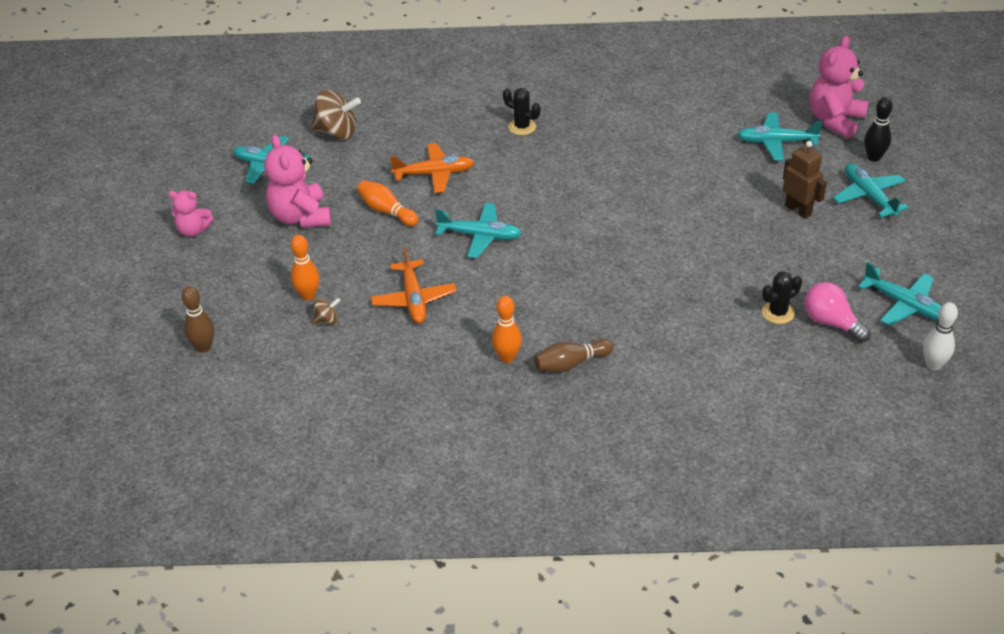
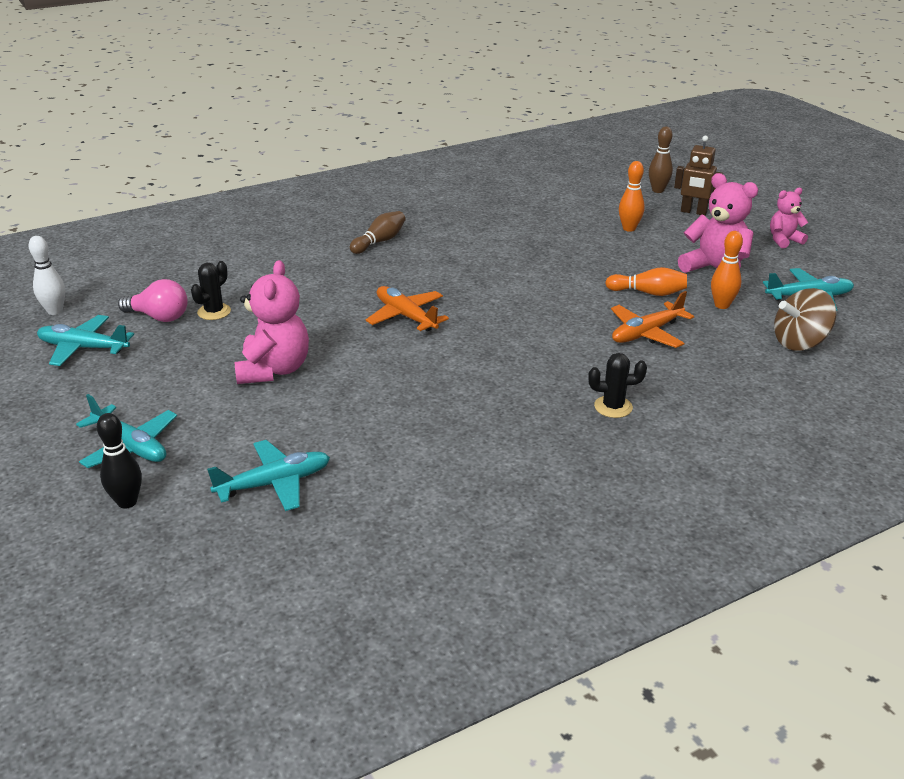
camera: 150 degrees right, 10 degrees down
brown spinning top [312,298,341,324] -> none
orange plane [371,247,457,324] -> orange plane moved to [366,286,449,331]
turquoise plane [435,203,522,258] -> none
orange bowling pin [492,296,522,363] -> orange bowling pin moved to [711,231,743,309]
brown robot [783,141,827,219] -> brown robot moved to [674,136,723,216]
pink teddy bear [810,36,869,139] -> pink teddy bear moved to [235,260,309,384]

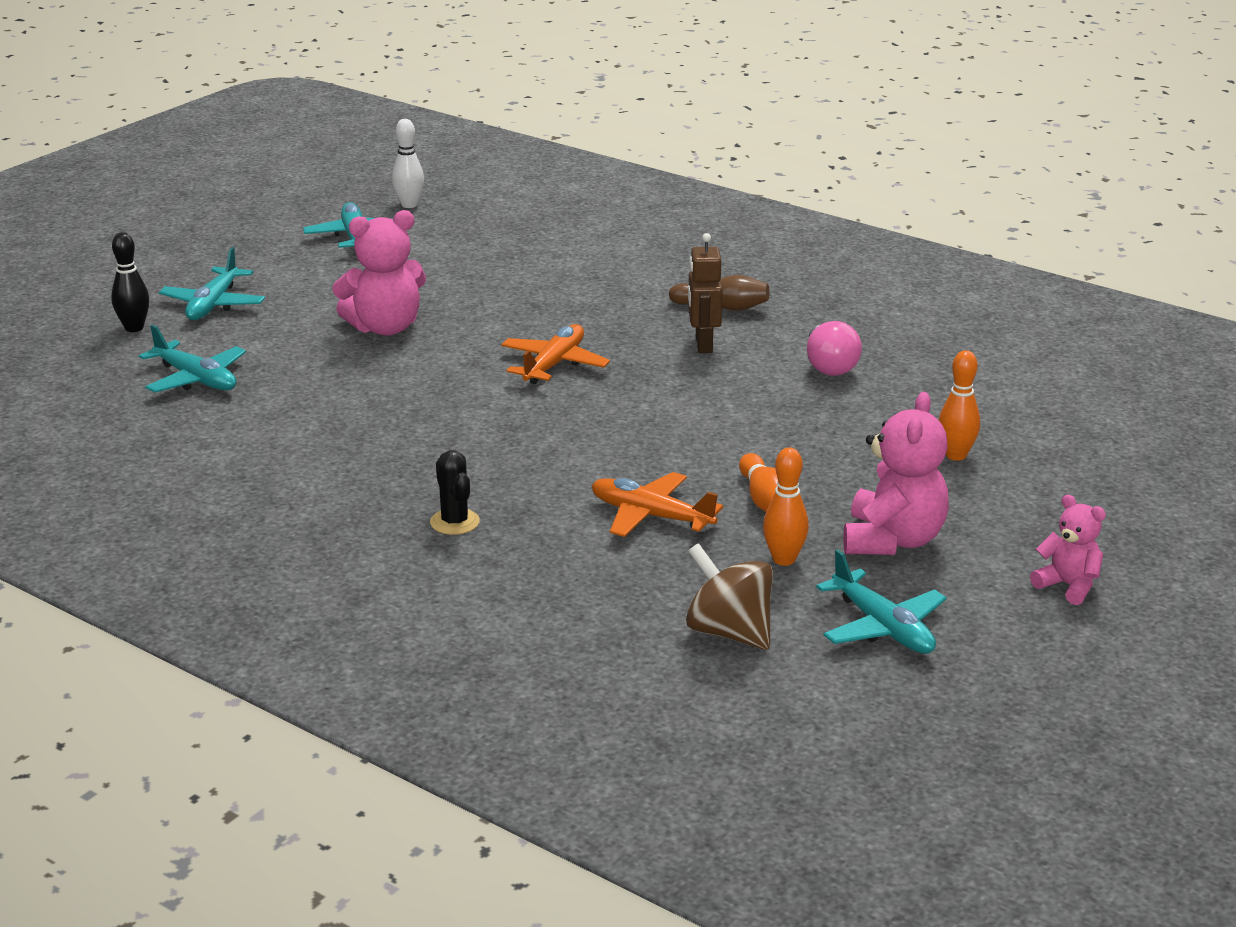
camera: 65 degrees right, 5 degrees down
pink light bulb [118,279,188,322] -> pink light bulb moved to [807,321,862,376]
black cactus [191,261,231,320] -> none
brown bowling pin [649,126,673,193] -> none
brown robot [674,136,723,216] -> brown robot moved to [688,233,723,353]

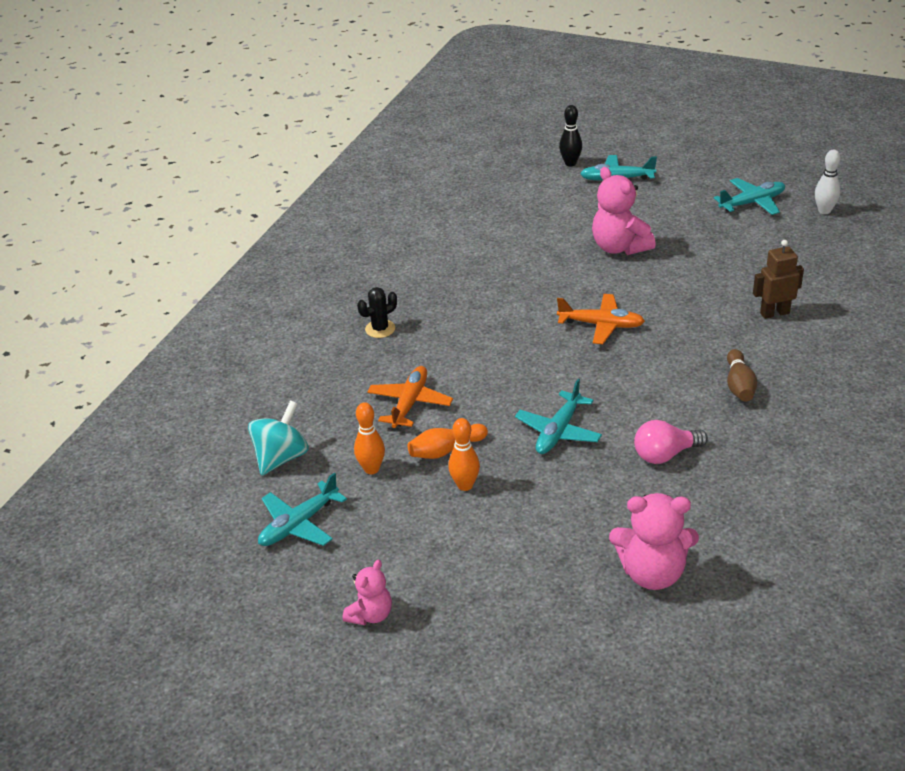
camera: 80 degrees right, 10 degrees up
turquoise plane [139,325,246,393] -> turquoise plane moved to [515,379,602,454]
brown spinning top [686,543,773,650] -> turquoise spinning top [248,400,309,476]
brown robot [688,233,723,353] -> brown robot moved to [753,240,804,319]
pink teddy bear [843,392,949,555] -> pink teddy bear moved to [609,493,699,590]
orange bowling pin [939,350,980,461] -> orange bowling pin moved to [448,418,480,491]

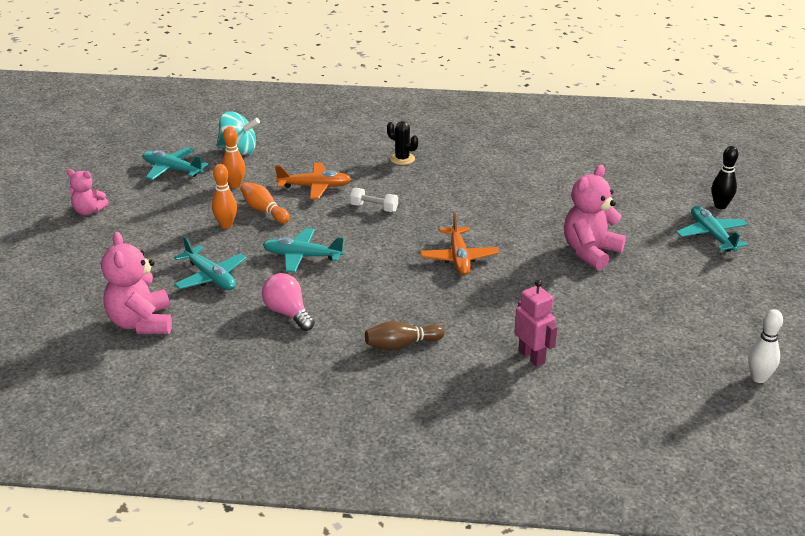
camera: 70 degrees right, 5 degrees down
turquoise plane [714,178,785,215] -> turquoise plane moved to [174,236,247,290]
brown robot [753,240,804,319] -> pink robot [514,280,557,367]
none -> white dumbbell [350,188,398,212]

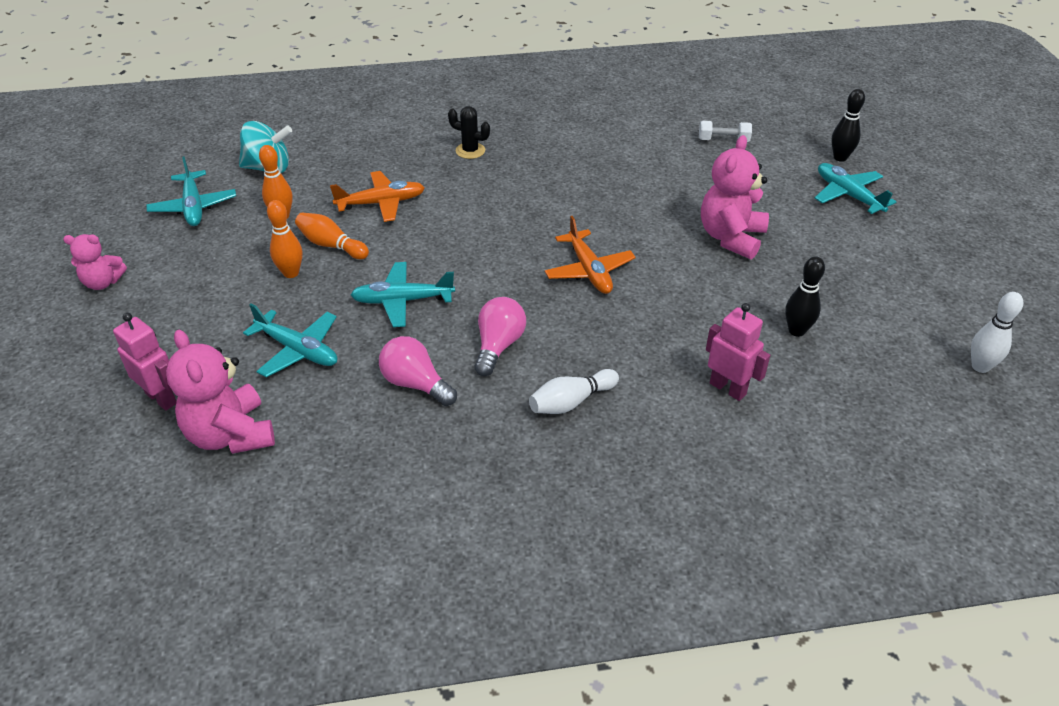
camera: 15 degrees left, 10 degrees up
turquoise plane [143,147,208,180] -> turquoise plane turned 120 degrees counterclockwise [146,156,236,226]
white dumbbell [350,188,398,212] -> white dumbbell moved to [699,121,752,142]
brown bowling pin [365,321,445,350] -> white bowling pin [529,369,619,414]
none -> pink robot [113,313,177,411]
none -> pink light bulb [474,297,526,376]
none -> black bowling pin [785,256,825,337]

